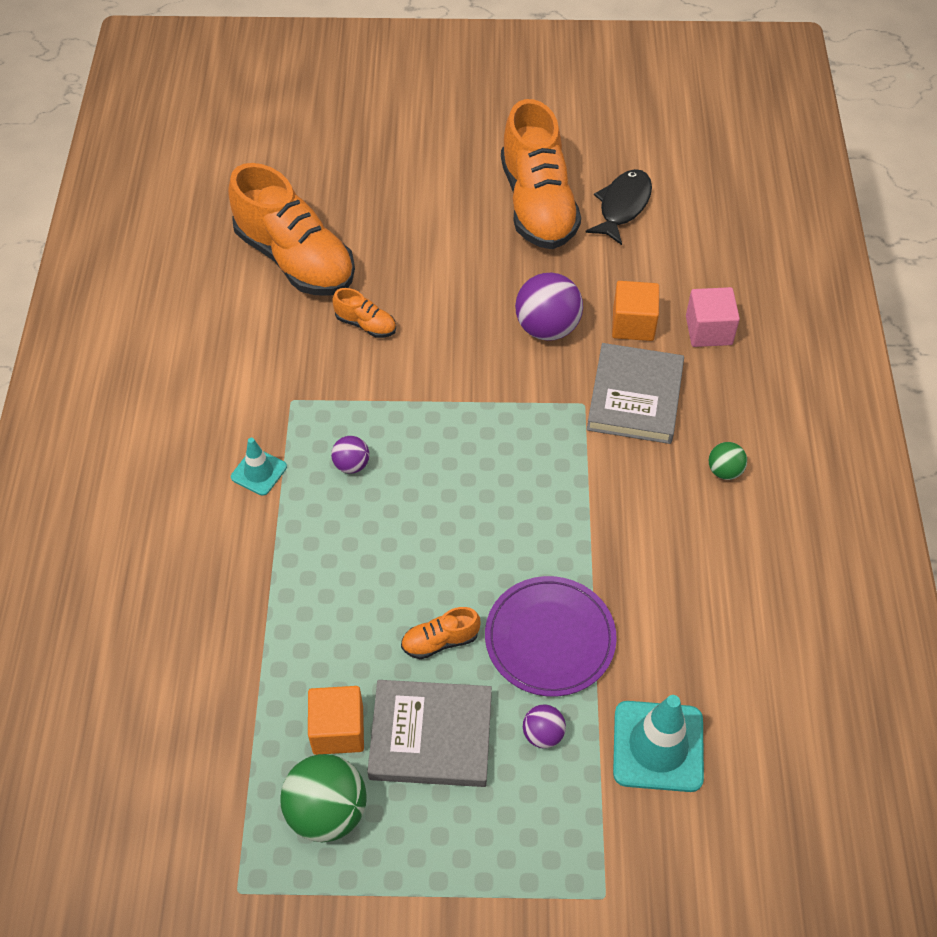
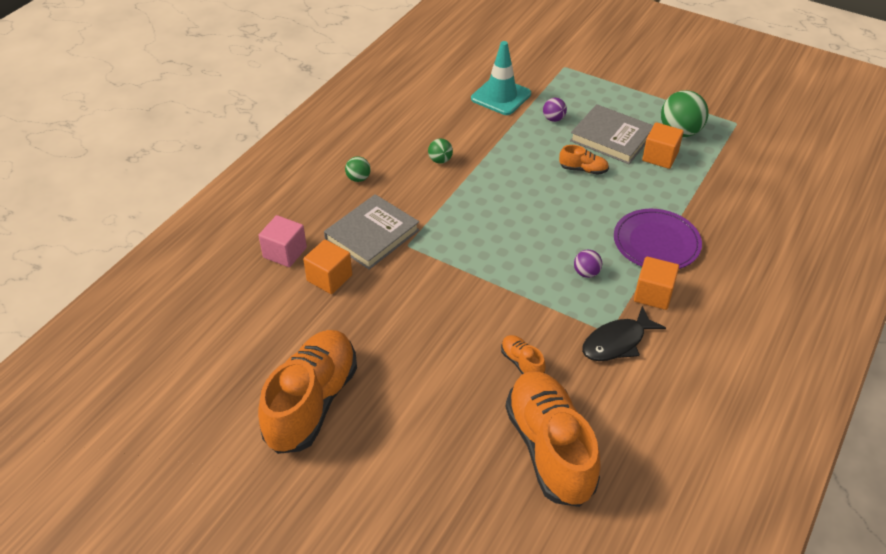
camera: 150 degrees left, 10 degrees down
turquoise traffic cone [231,438,287,496] -> orange cube [634,257,679,310]
purple plate [485,576,617,697] -> purple plate moved to [614,209,702,269]
purple ball [515,273,583,341] -> none
black fish [585,169,652,245] -> black fish moved to [582,306,666,361]
none -> green ball [428,138,453,164]

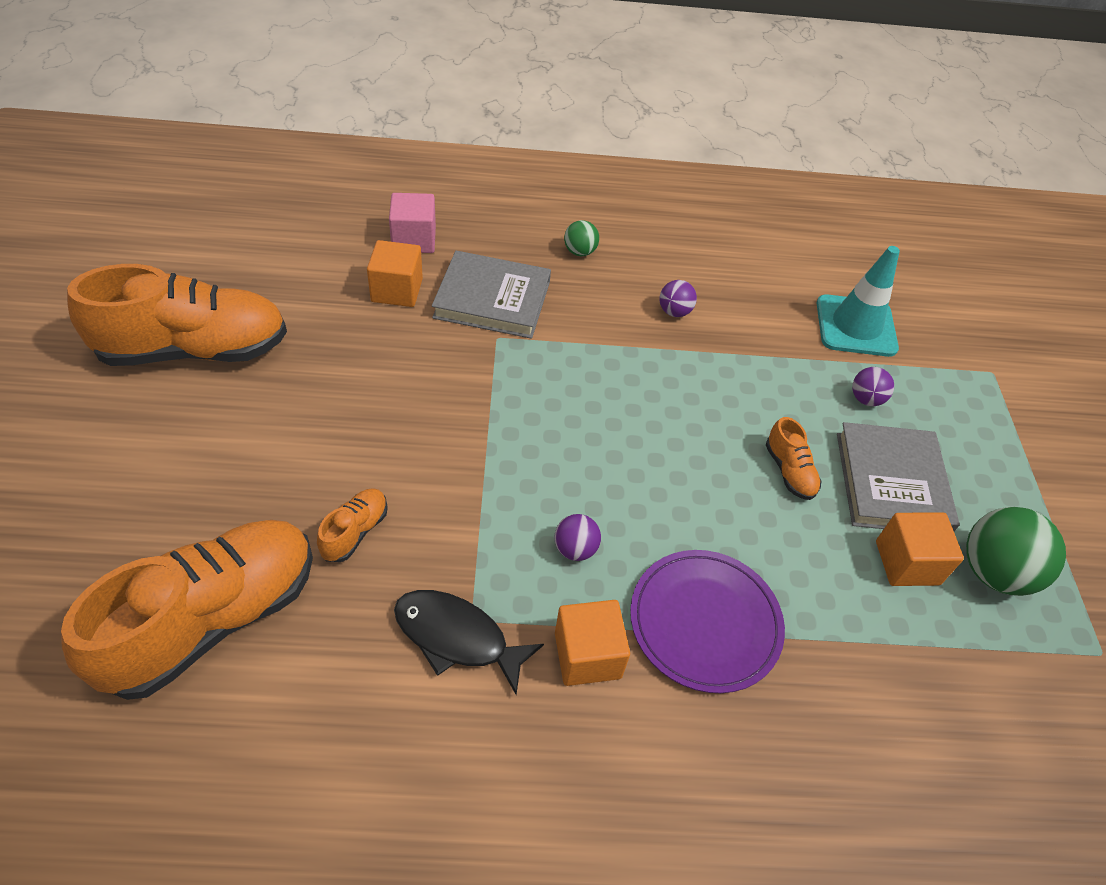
camera: 55 degrees right, 5 degrees up
green ball [428,138,453,164] -> purple ball [659,280,697,317]

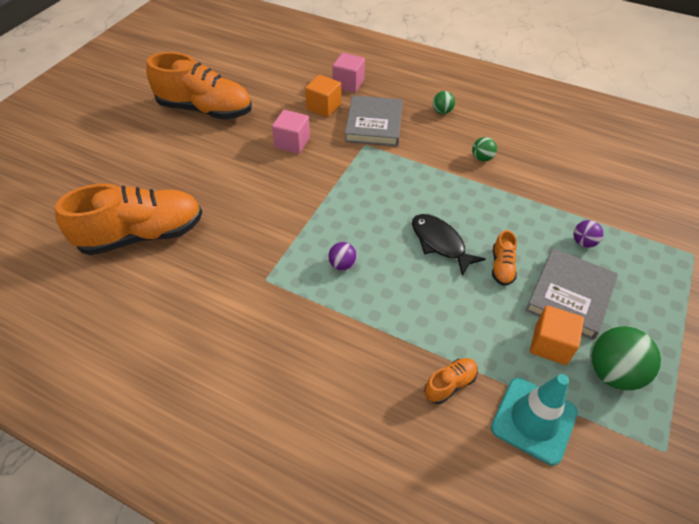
camera: 30 degrees right, 0 degrees up
orange shoe [317,488,388,562] -> orange shoe moved to [424,358,478,404]
black fish [394,590,544,695] -> black fish moved to [412,214,486,276]
grey book [432,251,551,339] -> grey book turned 60 degrees clockwise [345,95,403,146]
orange cube [555,600,630,686] -> none
purple plate [630,550,785,693] -> none
purple ball [659,280,697,317] -> green ball [472,137,497,162]
turquoise traffic cone [817,246,900,357] -> turquoise traffic cone moved to [491,374,578,465]
none -> pink cube [272,110,310,154]

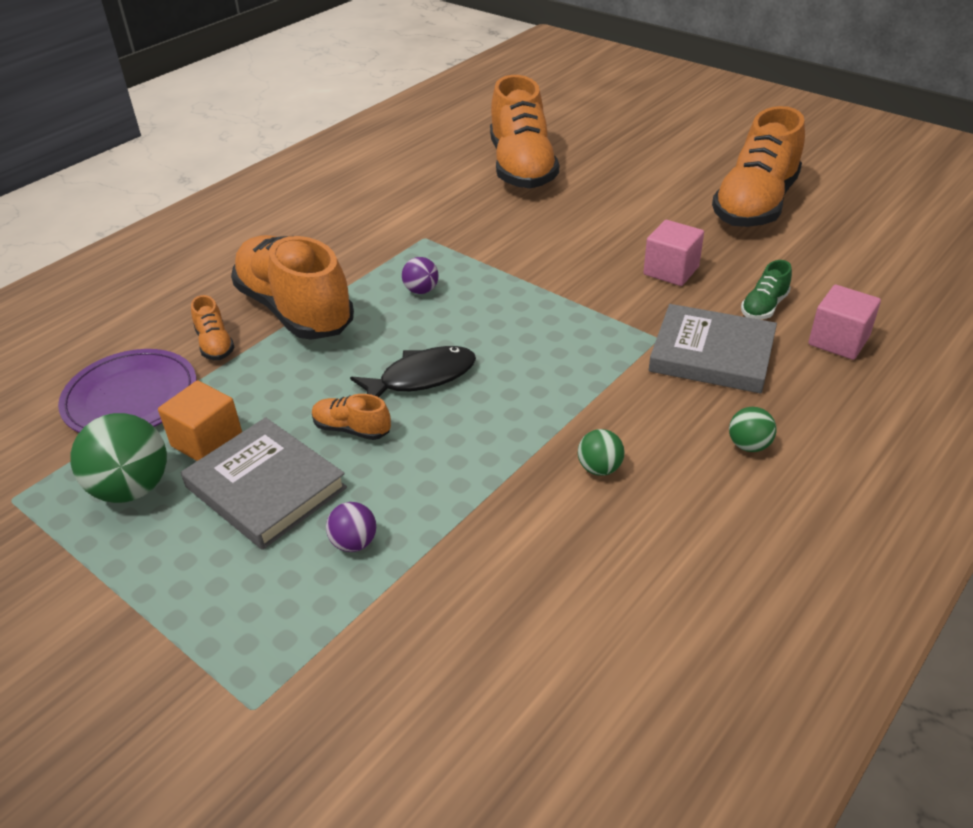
camera: 105 degrees right, 10 degrees down
orange cube [305,75,341,117] -> green shoe [741,260,792,320]
turquoise traffic cone [491,374,578,465] -> purple plate [58,349,196,432]
none -> orange shoe [231,235,354,340]

